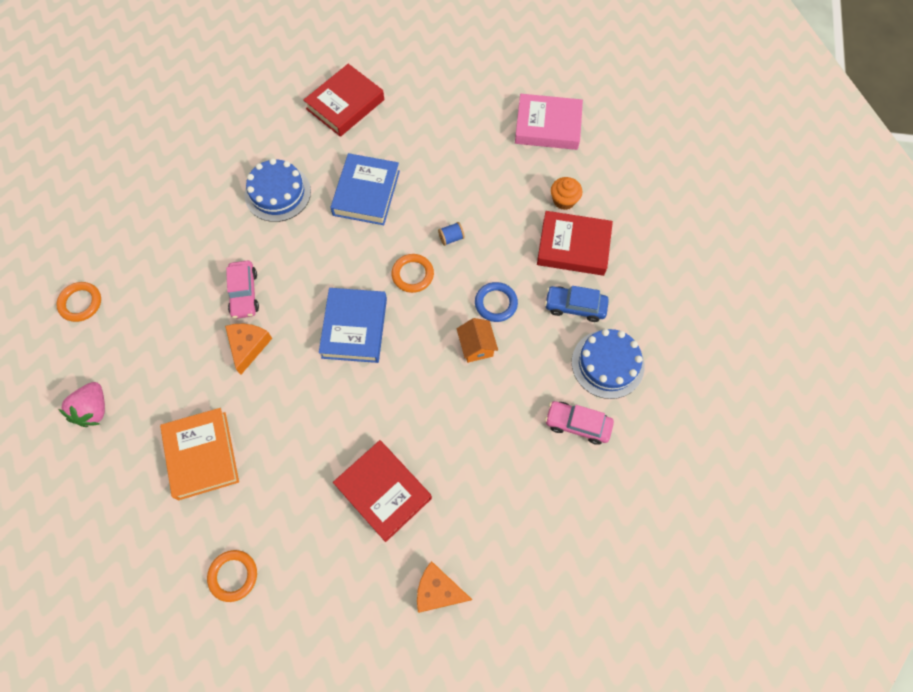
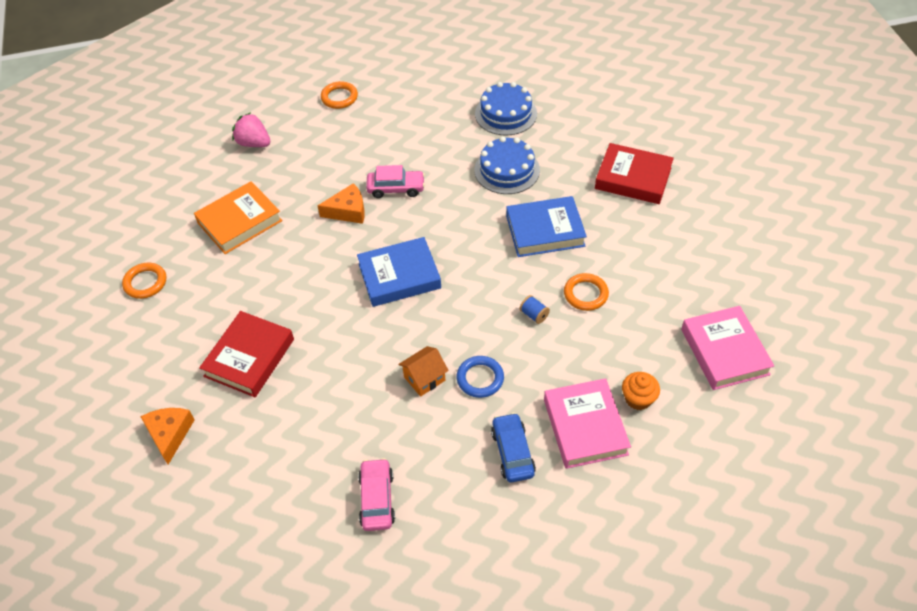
camera: 70 degrees right, 15 degrees down
pink strawberry [59,382,105,427] -> pink strawberry turned 45 degrees clockwise [232,112,270,147]
pink car [226,261,259,319] -> pink car turned 150 degrees counterclockwise [366,165,425,198]
orange ring [392,254,434,293] -> orange ring moved to [564,273,609,311]
red book [537,211,613,276] -> pink book [544,378,631,469]
blue cake [572,329,645,399] -> blue cake moved to [475,82,537,136]

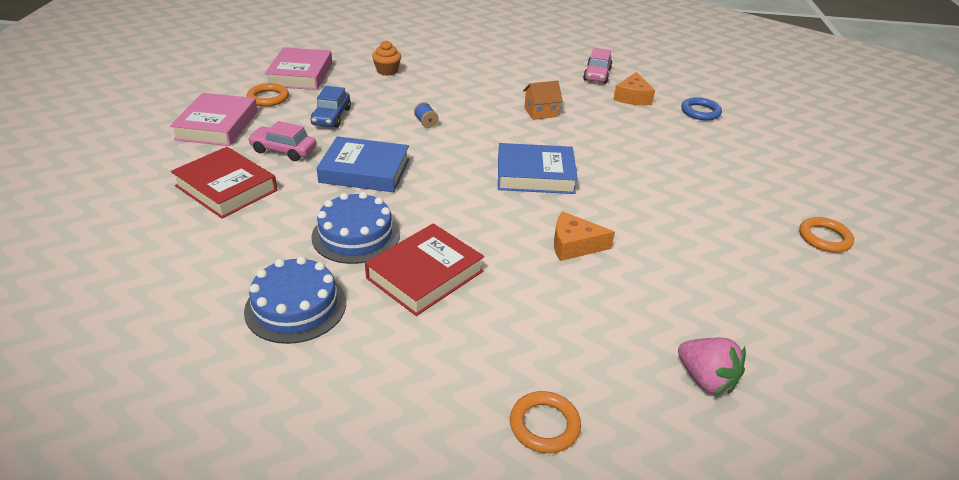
camera: 165 degrees left, 15 degrees down
orange cheese [140,408,195,465] -> orange cheese moved to [613,72,655,105]
orange book [194,181,283,254] -> none
red book [199,311,294,397] -> red book moved to [365,223,484,316]
pink car [366,165,425,198] -> pink car moved to [248,121,316,161]
blue ring [457,356,504,398] -> blue ring moved to [681,97,722,121]
blue car [491,413,536,482] -> blue car moved to [311,86,351,128]
pink book [544,378,631,469] -> pink book moved to [170,93,258,146]
orange ring [564,273,609,311] -> orange ring moved to [247,83,289,107]

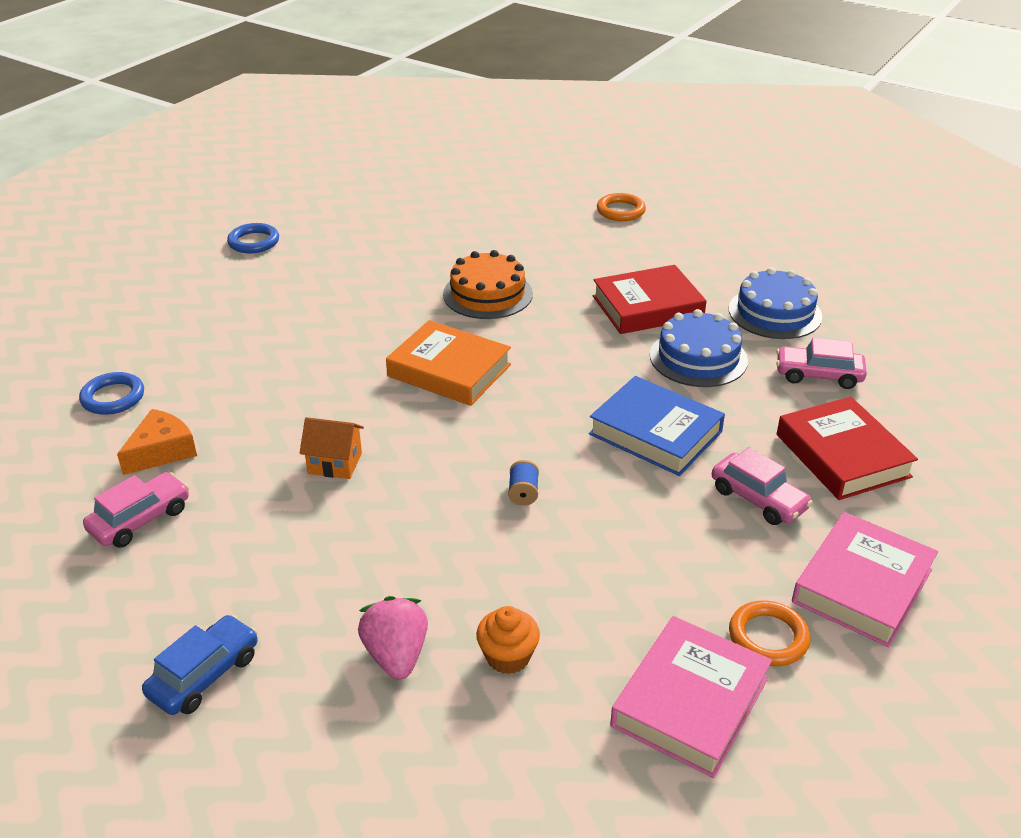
camera: 150 degrees left, 0 degrees up
blue car [311,86,351,128] -> blue car moved to [142,615,258,715]
blue book [498,143,578,194] -> orange book [386,320,511,406]
orange cheese [554,211,615,261] -> orange cake [443,250,533,319]
pink strawberry [678,338,746,395] -> pink strawberry moved to [358,596,428,680]
orange ring [799,217,854,253] -> blue ring [227,223,279,253]
none -> pink car [776,338,867,389]

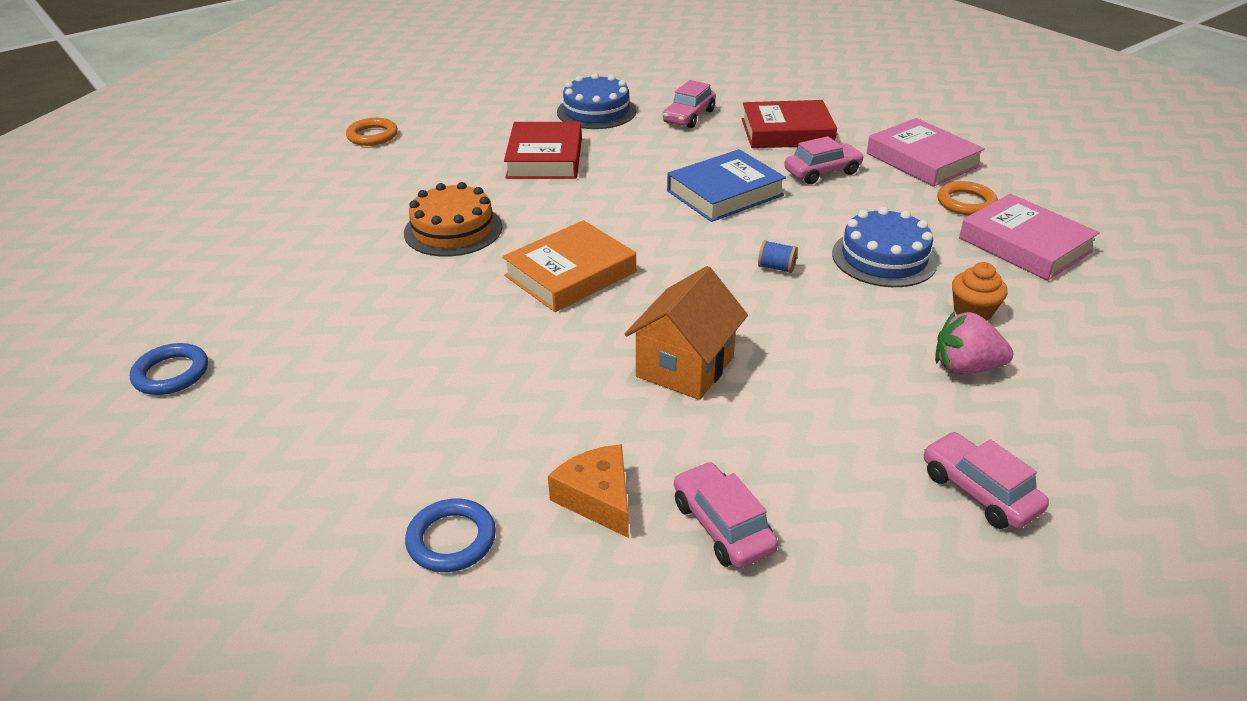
camera: 70 degrees left, 0 degrees up
blue car [142,615,258,715] -> pink car [924,432,1049,529]
orange house [300,417,364,479] -> orange house [625,266,748,400], size x1.61
blue cake [650,309,748,387] -> blue cake moved to [832,207,938,287]

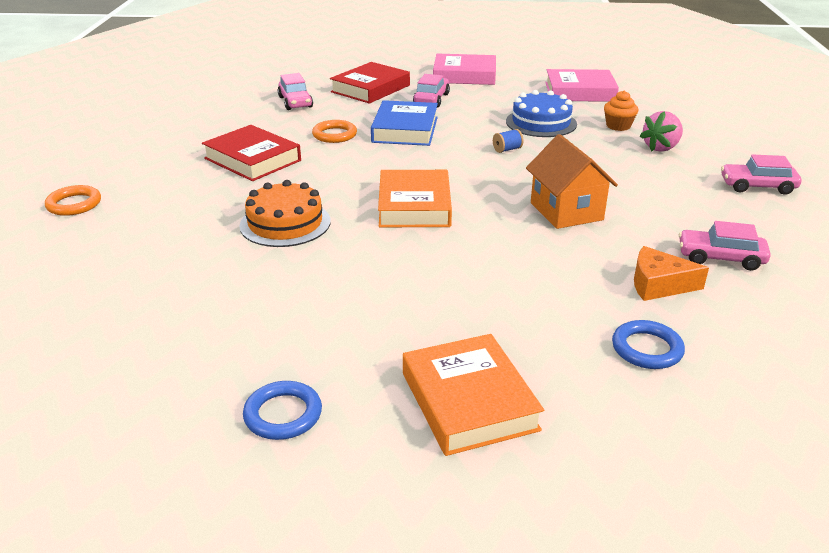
camera: 50 degrees left, 5 degrees down
blue cake [557,73,636,129] -> none
orange ring [937,181,998,215] -> orange ring moved to [312,120,357,143]
none -> orange book [403,334,544,456]

